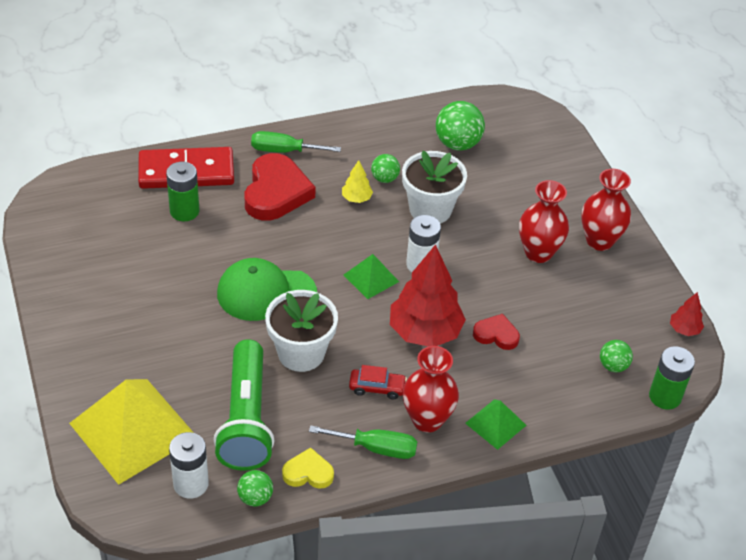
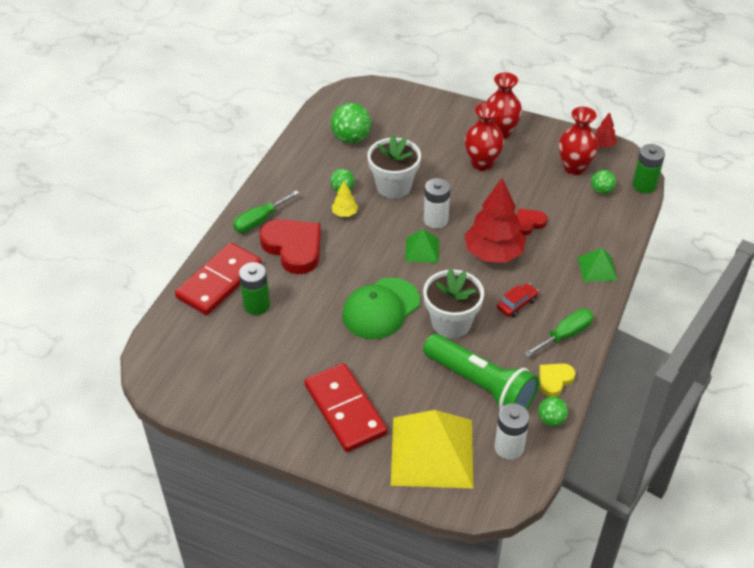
camera: 45 degrees left, 0 degrees up
red vase [403,346,459,432] -> red vase moved to [559,107,599,175]
none -> red domino [304,363,387,452]

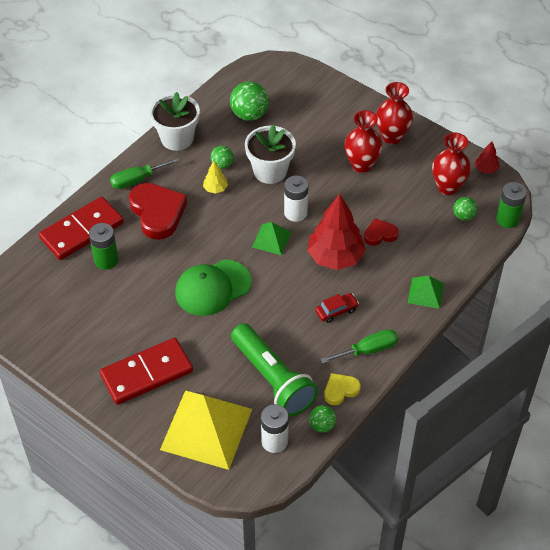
camera: 15 degrees right, 5 degrees up
red domino [304,363,387,452] -> red domino turned 75 degrees clockwise [100,338,193,405]
white flower pot [423,268,484,338] -> white flower pot moved to [150,92,200,151]

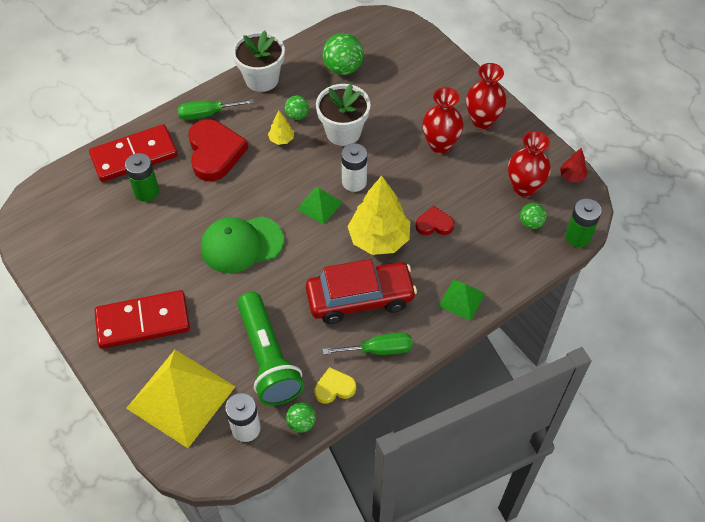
camera: 15 degrees right, 5 degrees up
red tree [307,194,366,270] -> yellow tree [347,176,410,255]
red car [315,293,359,323] -> red car [306,259,417,324], size x2.29

